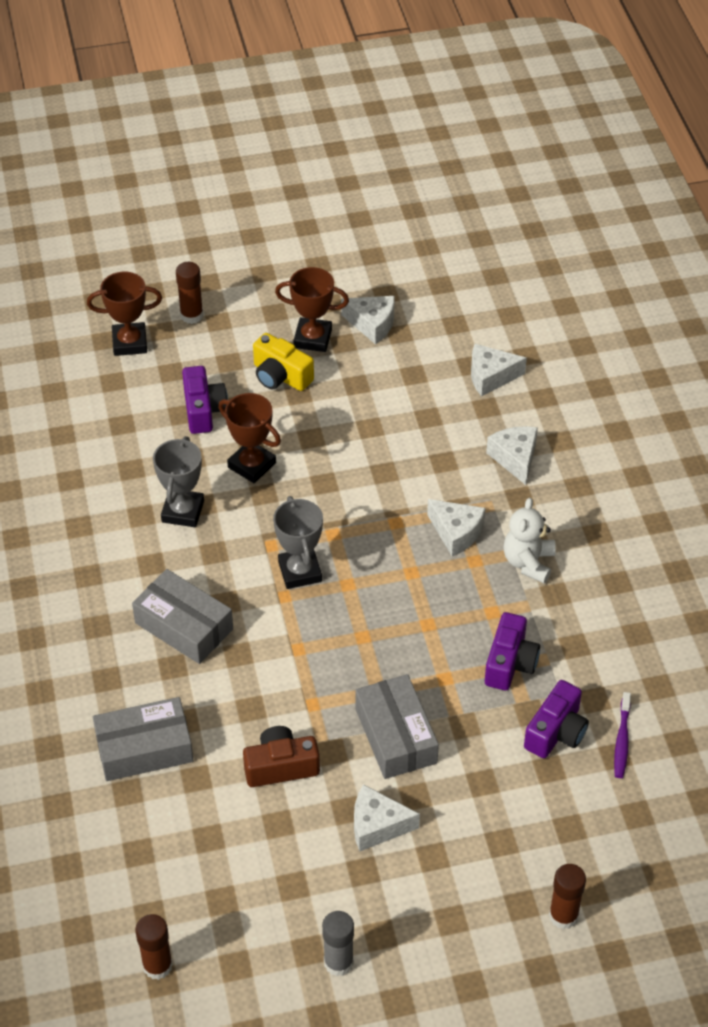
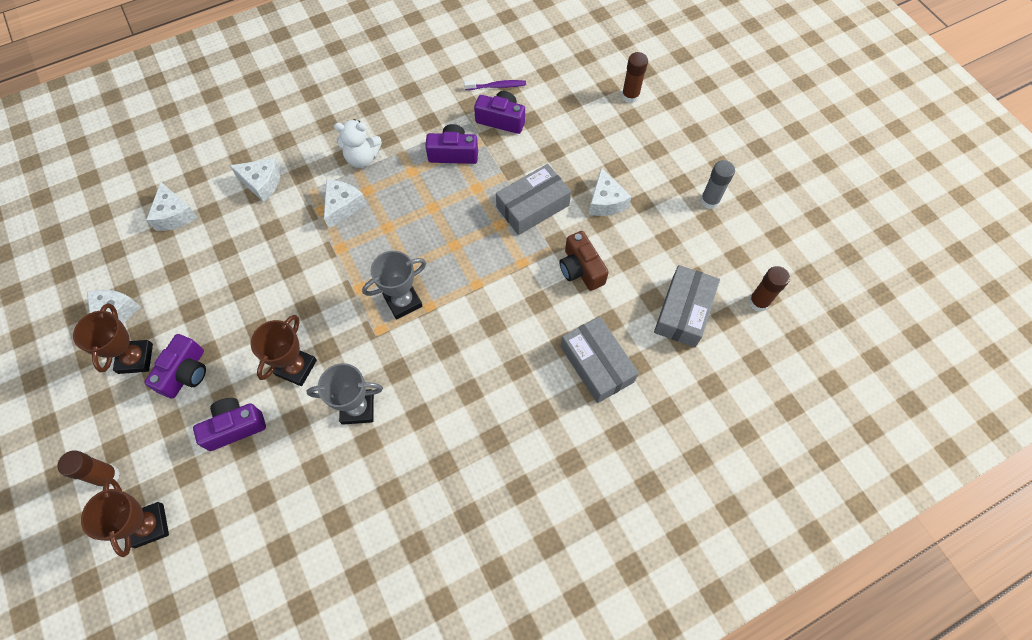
camera: 105 degrees left, 15 degrees up
grey box [132,569,233,664] -> grey box moved to [654,265,720,347]
yellow camera [253,333,314,391] -> purple camera [144,334,206,399]
white cheese [486,426,538,485] -> white cheese turned 135 degrees counterclockwise [229,158,281,202]

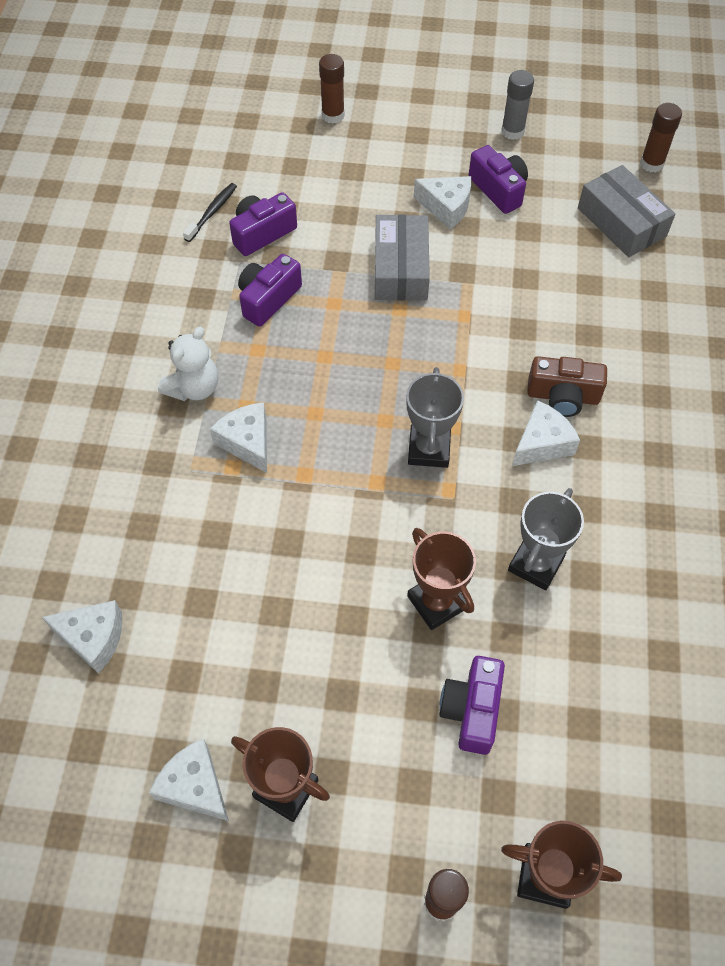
camera: 55 degrees left, 5 degrees down
purple camera [144,334,206,399] -> purple camera moved to [469,145,528,214]
white cheese [229,158,281,202] -> white cheese moved to [512,400,580,466]
purple toothbrush [464,80,526,90] -> black toothbrush [183,183,237,242]
brown camera [560,231,609,291] -> brown camera moved to [527,356,607,417]
grey box [561,316,639,403] -> none

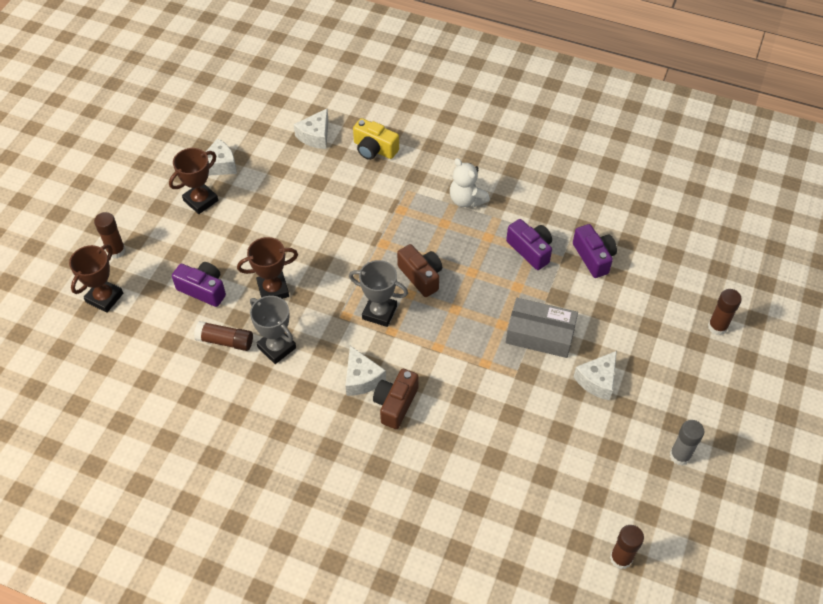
camera: 105 degrees right, 5 degrees down
black toothbrush [183,183,237,242] -> none
white cheese [210,403,267,473] -> none
purple camera [469,145,528,214] -> none
grey box [578,165,676,257] -> none
none -> brown glue stick [194,321,253,351]
none -> yellow camera [353,118,399,160]
none -> brown camera [397,244,442,297]

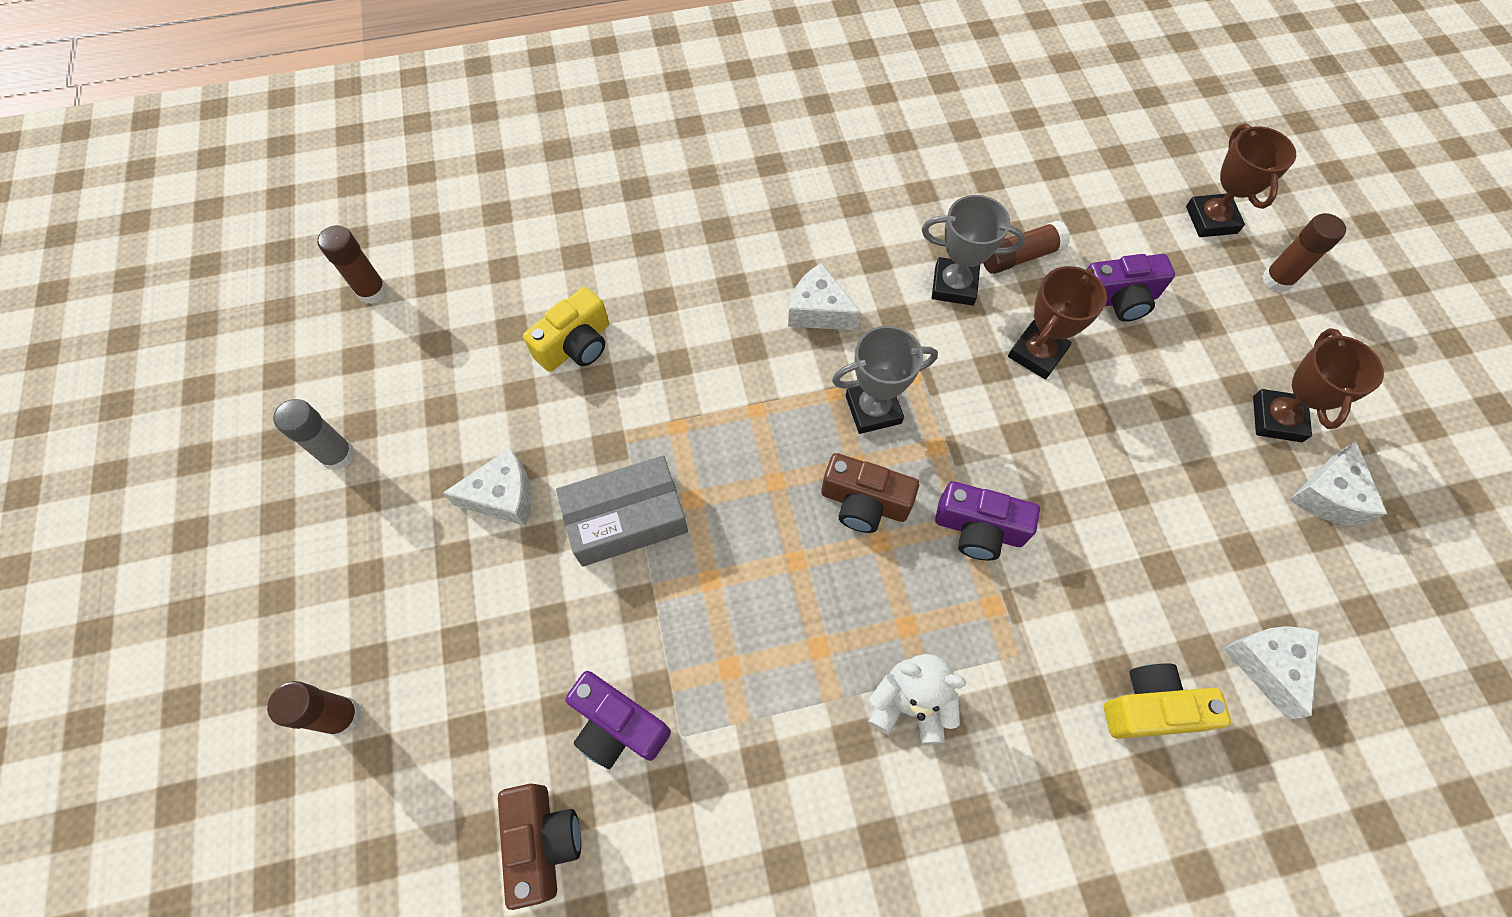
camera: 145 degrees right, 10 degrees up
brown camera [373,369,419,429] -> brown camera moved to [498,784,581,910]
purple camera [506,219,552,270] -> purple camera moved to [935,481,1040,561]
white cheese [573,351,617,401] -> white cheese turned 75 degrees clockwise [442,447,531,526]
none -> yellow camera [523,287,609,372]

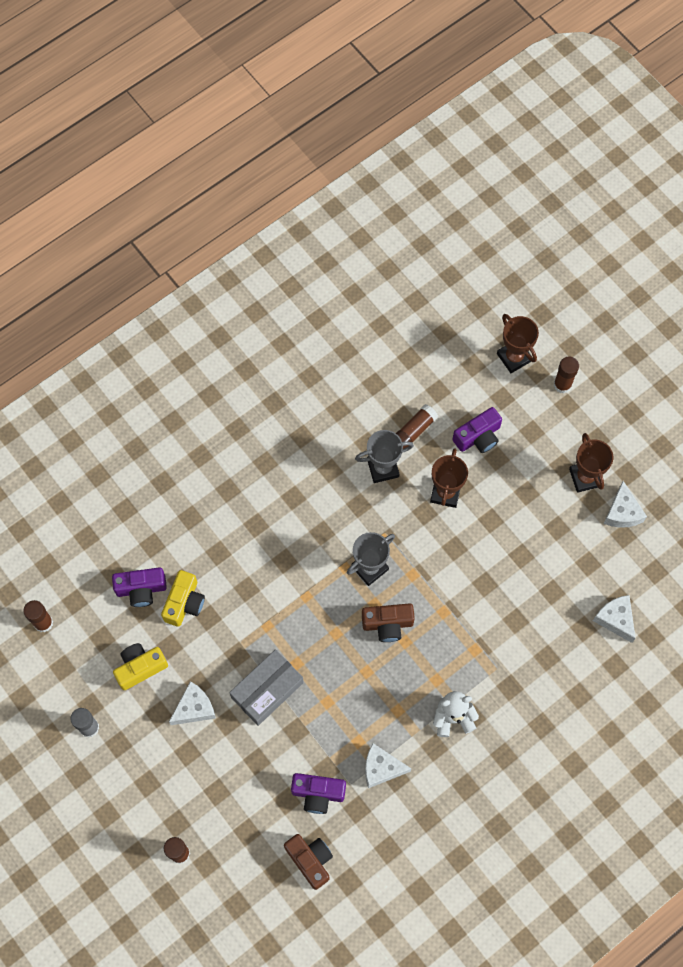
camera: 25 degrees left, 5 degrees up
white cheese [788,263,861,330] -> white cheese moved to [365,743,412,788]
purple camera [935,481,1040,561] -> purple camera moved to [112,567,167,607]
yellow camera [1104,663,1231,739] -> yellow camera moved to [113,643,168,690]

